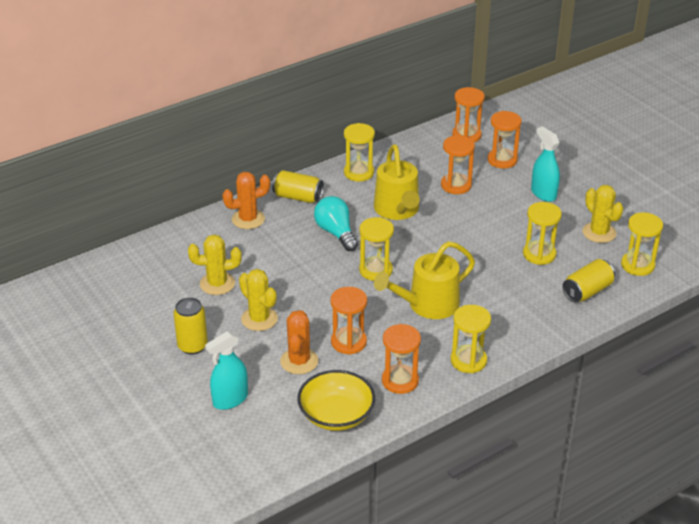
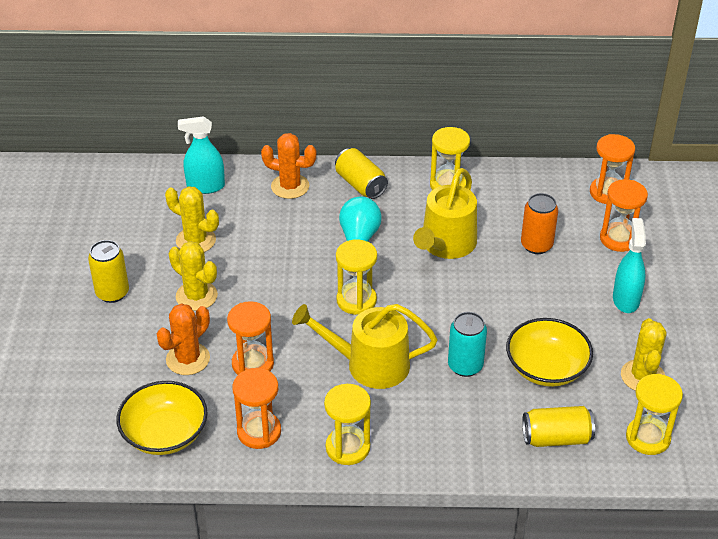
camera: 35 degrees right, 5 degrees up
turquoise spray bottle [205,331,248,410] -> turquoise spray bottle moved to [178,116,225,194]
yellow cactus [239,269,278,331] -> yellow cactus turned 45 degrees counterclockwise [169,241,218,311]
orange hourglass [441,135,475,194] -> orange can [521,193,558,254]
yellow hourglass [523,202,562,265] -> yellow bowl [506,318,593,387]
none -> turquoise can [448,312,487,377]

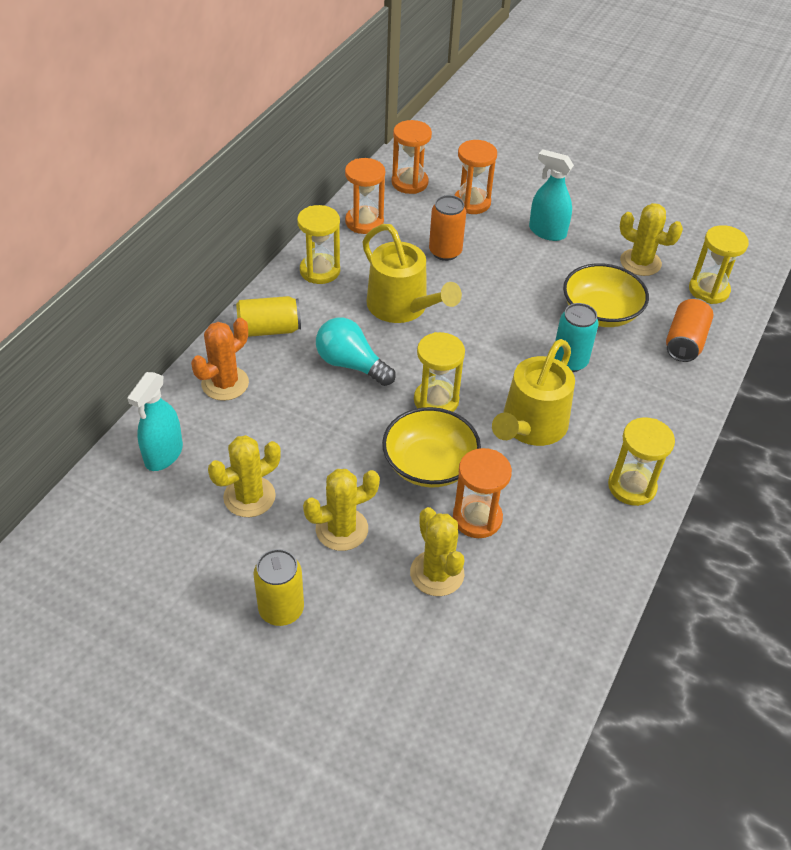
camera: 65 degrees left, 5 degrees up
yellow bowl [116,381,208,455] -> yellow bowl moved to [382,407,481,487]
orange cactus [156,303,210,375] -> yellow cactus [410,507,464,596]
orange hourglass [232,368,281,449] -> orange hourglass moved to [345,158,385,234]
yellow can [522,406,595,447] -> orange can [666,298,713,362]

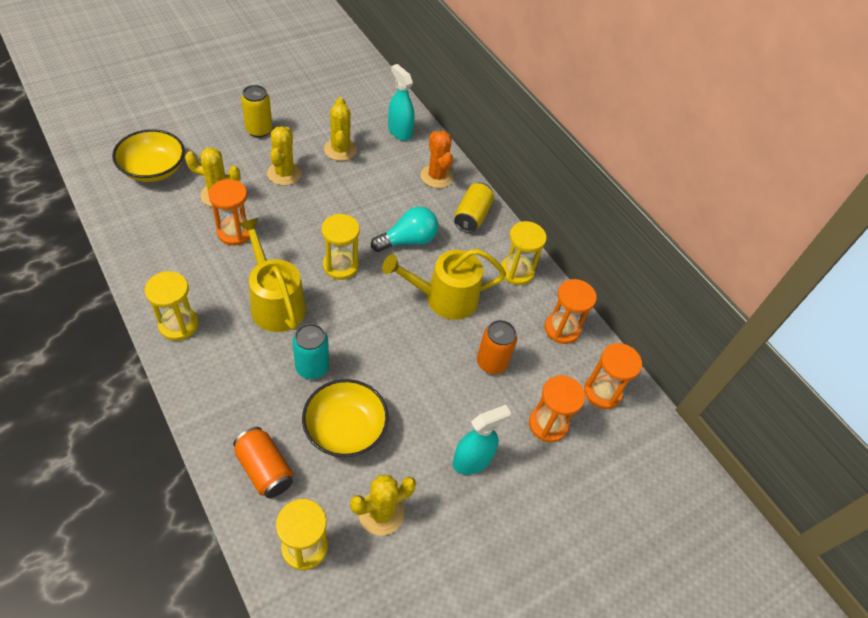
camera: 115 degrees right, 5 degrees up
yellow bowl [382,407,481,487] -> yellow bowl moved to [112,129,185,182]

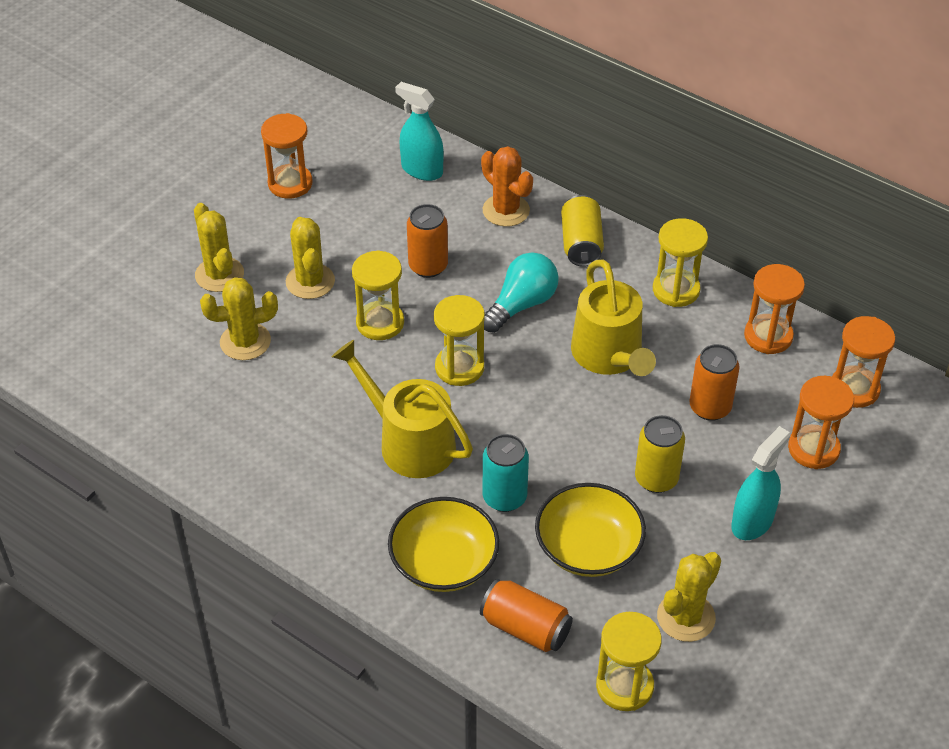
camera: 15 degrees left, 5 degrees down
yellow bowl [112,129,185,182] -> yellow bowl moved to [388,497,499,592]
yellow hourglass [145,271,199,341] -> yellow hourglass moved to [352,250,404,340]
orange hourglass [209,179,250,246] -> orange hourglass moved to [261,113,313,199]
yellow can [241,85,272,138] -> yellow can moved to [635,415,685,493]
yellow cactus [324,97,357,161] -> yellow cactus moved to [194,203,244,292]
yellow watering can [382,248,506,320] -> yellow watering can turned 75 degrees counterclockwise [571,259,656,376]
none -> orange can [407,204,448,278]

